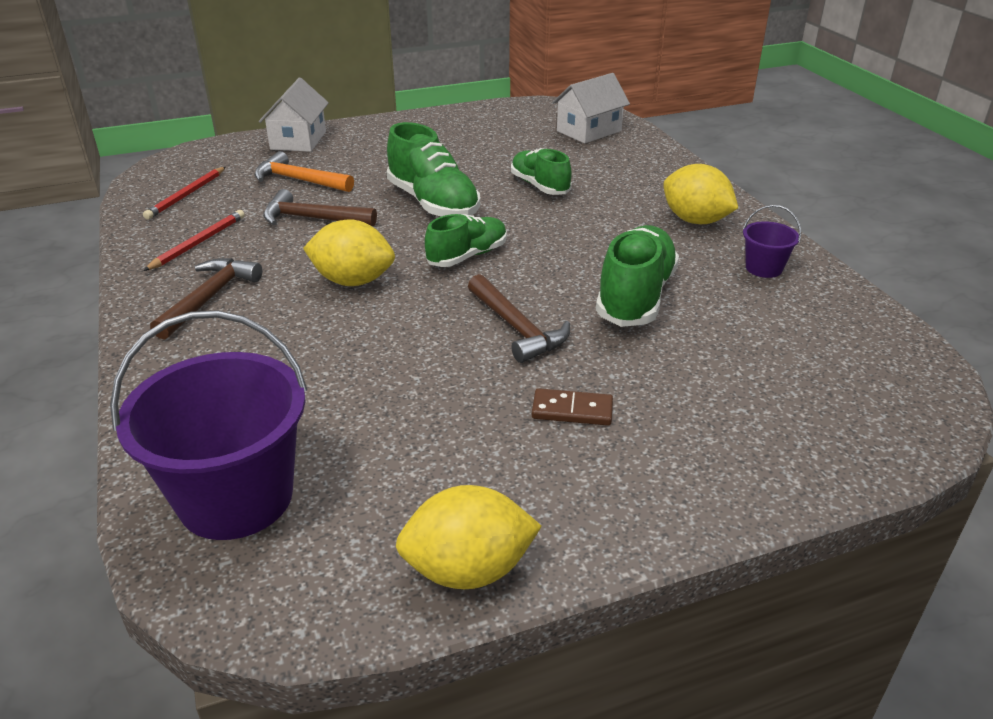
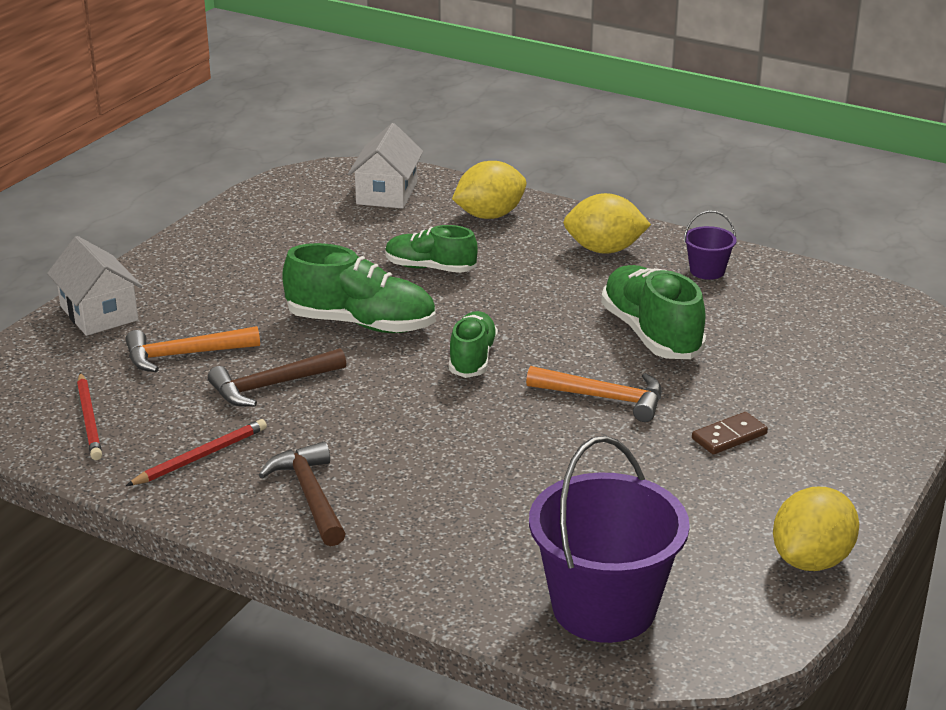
camera: 40 degrees left, 5 degrees down
red pencil [143,210,245,271] -> red pencil turned 60 degrees clockwise [126,419,267,486]
yellow lemon [303,220,395,286] -> yellow lemon moved to [452,161,526,219]
brown hammer [468,274,570,363] -> orange hammer [526,366,662,422]

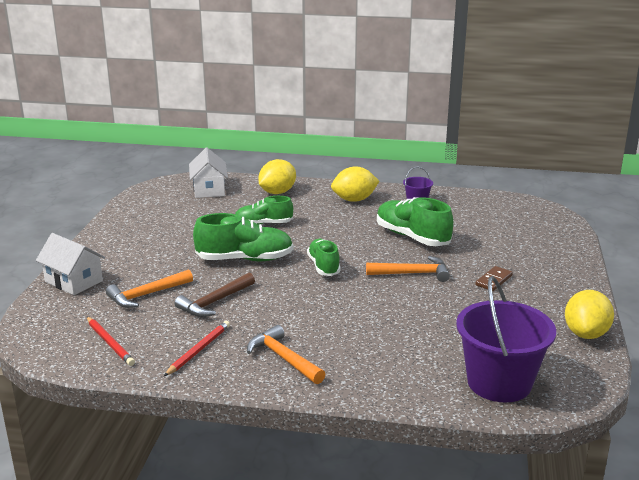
camera: 20 degrees left, 5 degrees down
brown hammer [259,442,345,546] -> orange hammer [247,325,326,384]

